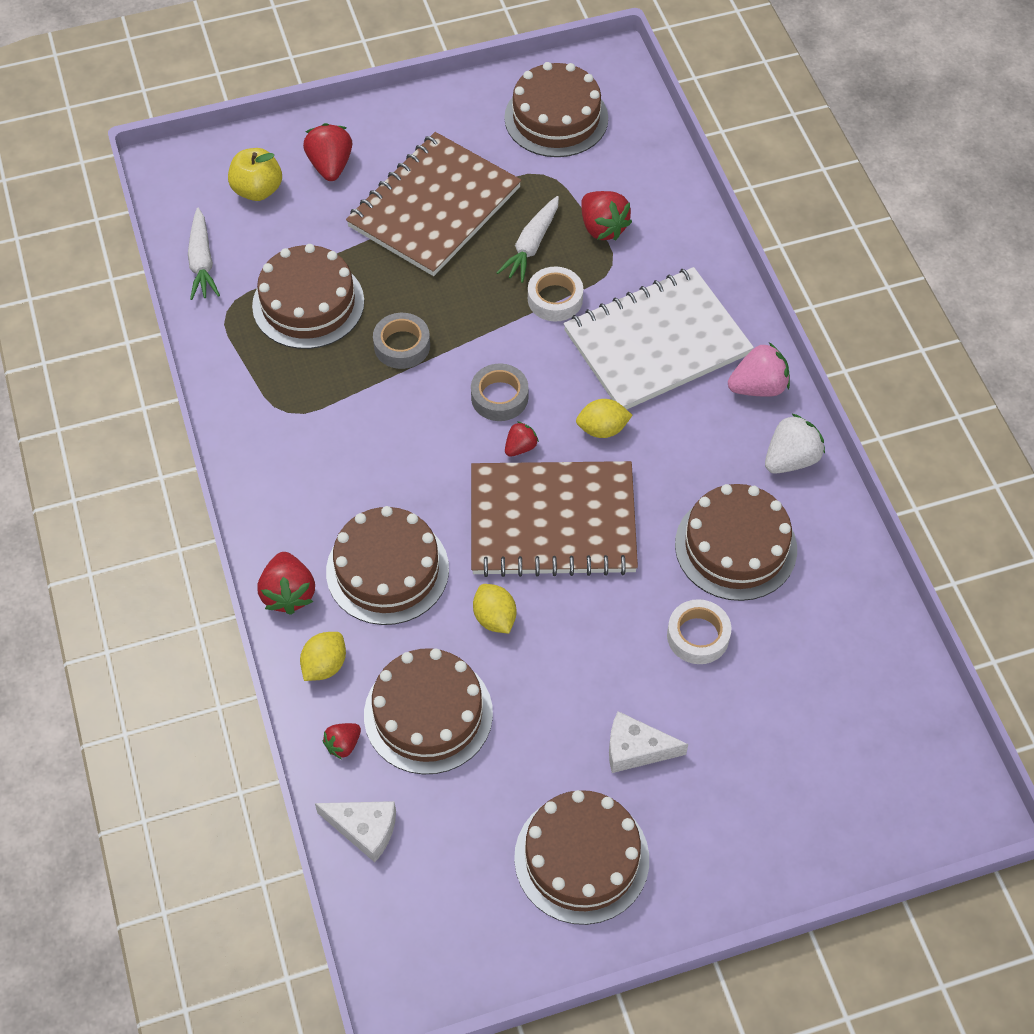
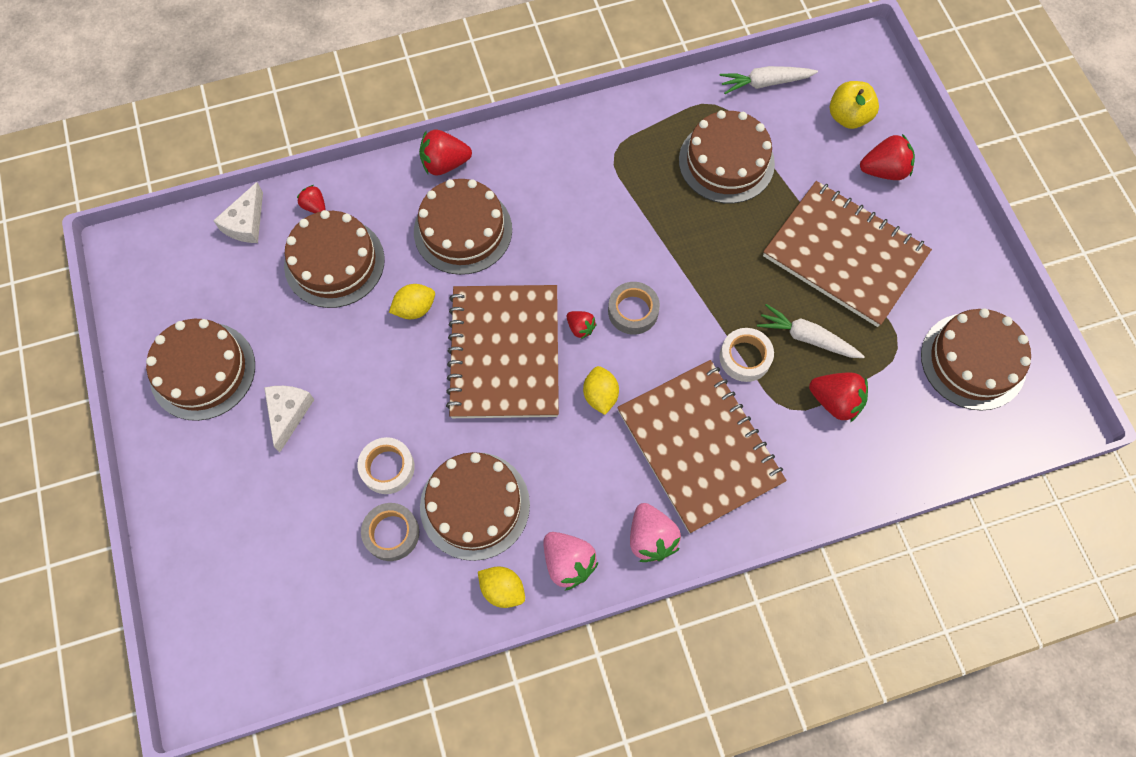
camera: 90 degrees right, 10 degrees up
yellow lemon [300,632,346,681] -> yellow lemon moved to [478,566,525,608]
grey tape [373,313,430,369] -> grey tape moved to [361,503,419,561]
white notebook [563,267,754,409] -> brown notebook [617,360,787,533]
red strawberry [581,191,632,240] -> red strawberry turned 120 degrees counterclockwise [809,372,868,422]
white strawberry [765,413,825,474] -> pink strawberry [543,532,599,591]

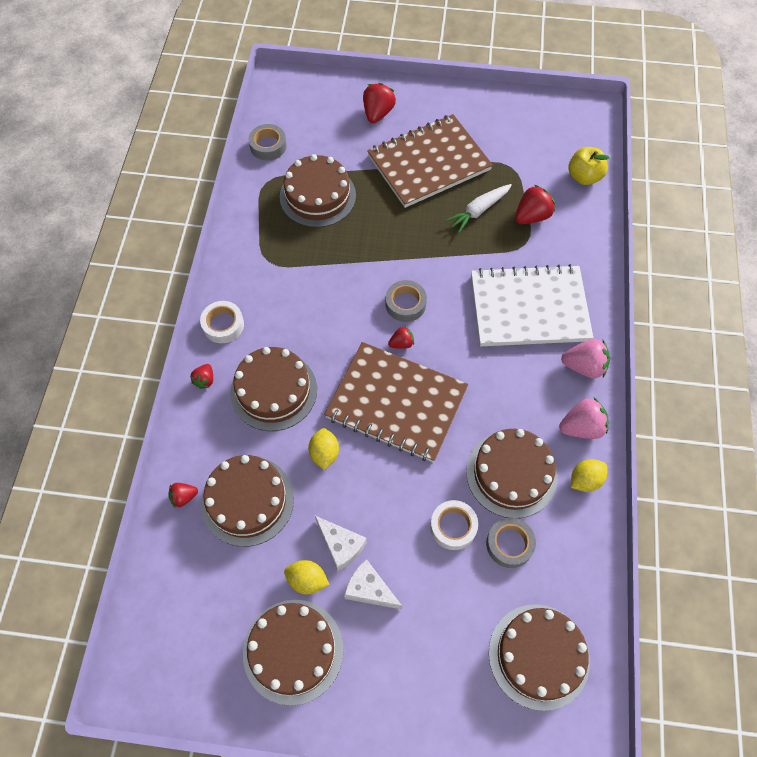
camera: 65 degrees left, 5 degrees down
white cheese [213,182,263,243] -> white cheese moved to [315,516,367,571]
red strawberry [419,130,472,175] -> red strawberry [190,364,213,389], size x0.58
yellow lemon [583,366,619,415] -> yellow lemon moved to [284,560,330,594]
brown notebook [617,360,787,533] -> white notebook [471,264,593,346]
white carrot [719,66,818,94] -> grey tape [248,124,287,161]
white tape [719,328,774,382] -> white tape moved to [200,301,244,343]
yellow apple [830,81,879,129] -> yellow apple moved to [569,147,609,185]
brown cake [921,309,1031,411] -> brown cake moved to [489,604,590,711]

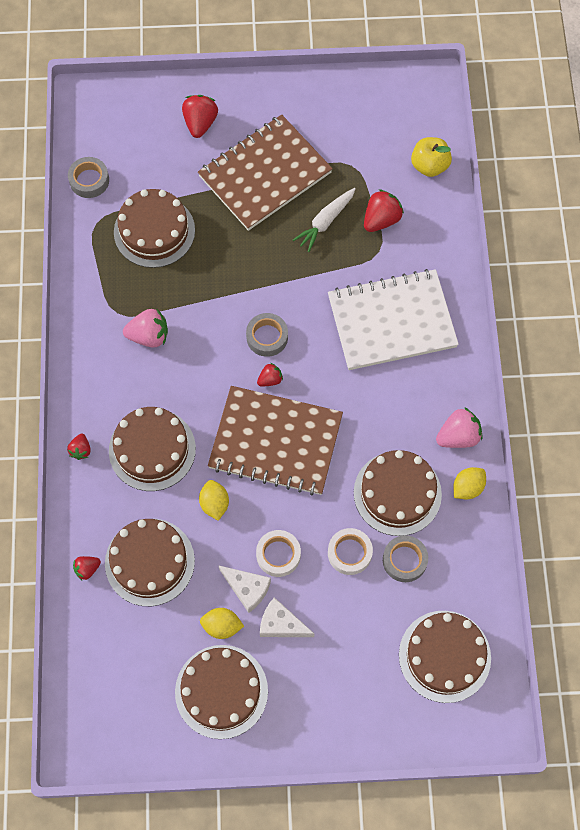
camera: 10 degrees left, 5 degrees up
white tape [200,301,244,343] -> white tape moved to [256,530,301,577]
pink strawberry [561,339,610,378] -> pink strawberry moved to [123,309,168,348]

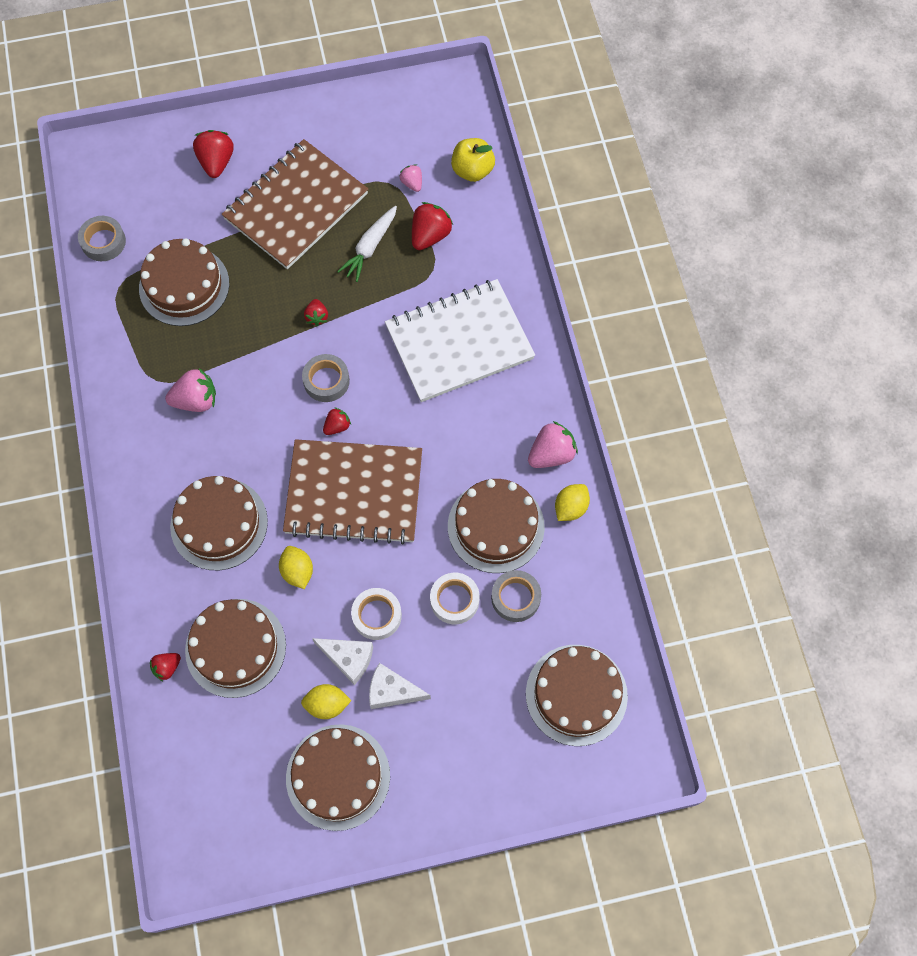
camera: 10 degrees left, 0 degrees up
red strawberry [67,434,91,460] -> red strawberry moved to [304,299,328,326]
none -> pink strawberry [400,164,422,192]

